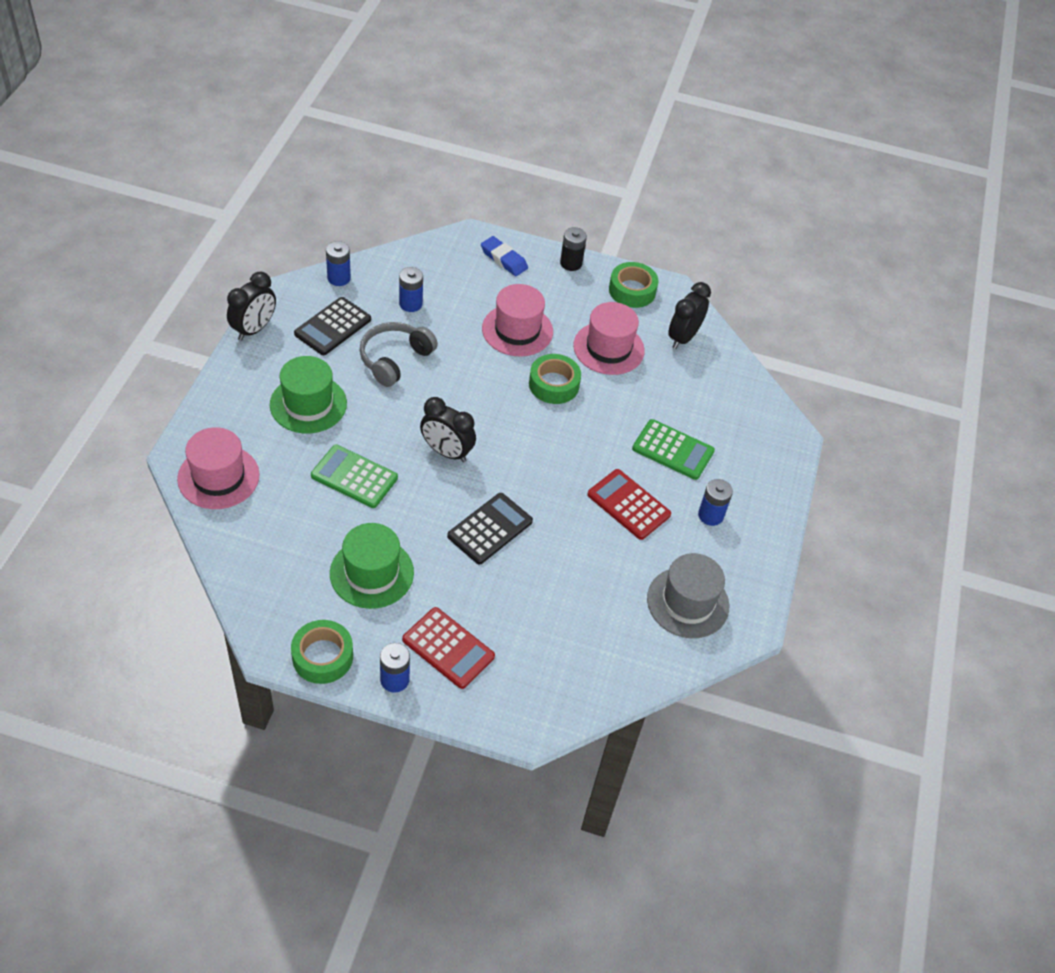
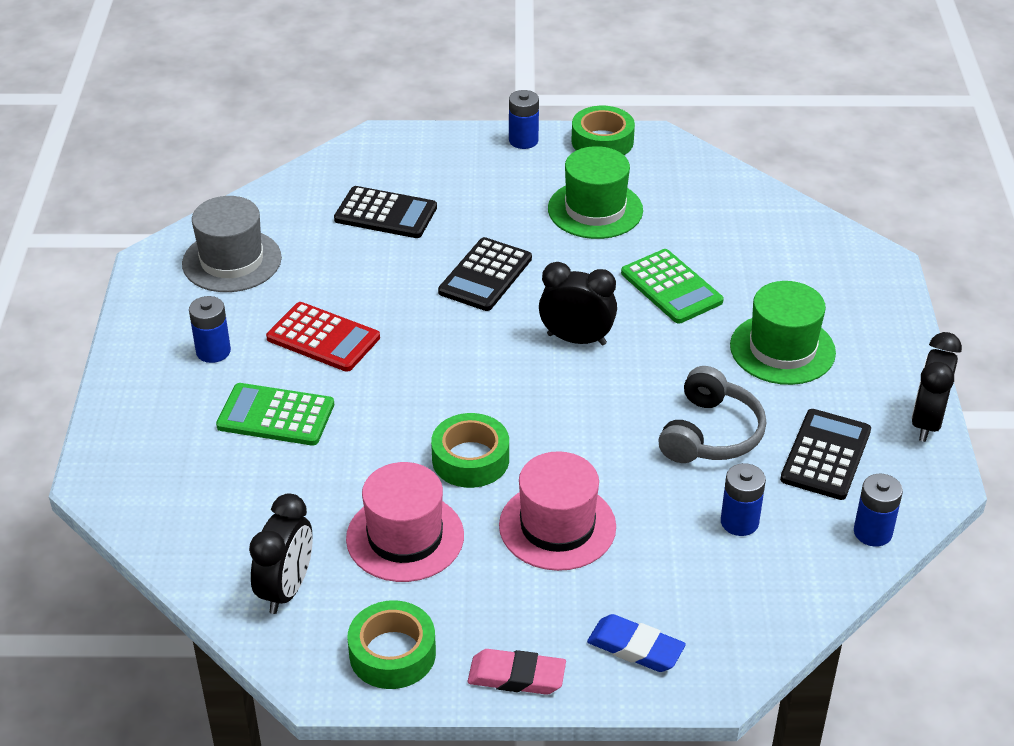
camera: 170 degrees right, 10 degrees down
pink hat [177,427,260,509] -> none
green calculator [311,445,398,508] -> green calculator turned 45 degrees clockwise [621,249,724,324]
red calculator [402,607,495,689] -> none
black battery [560,227,587,271] -> pink eraser [468,649,566,695]
none -> black calculator [334,186,437,238]

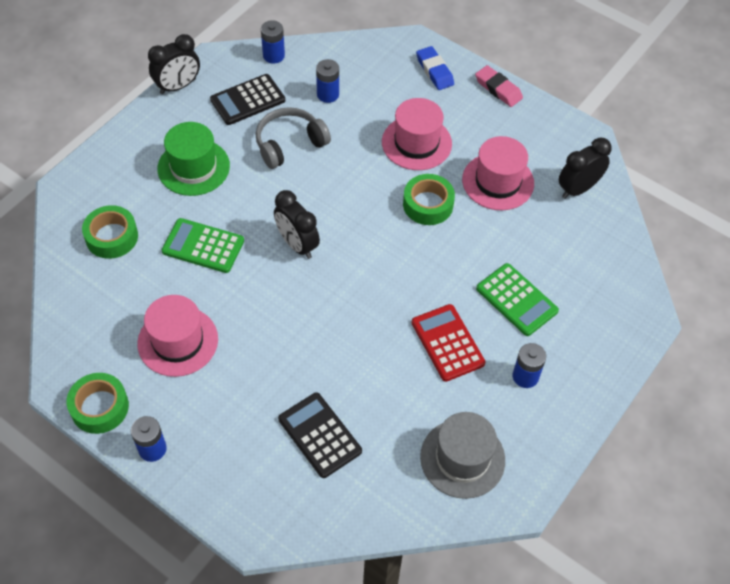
camera: 145 degrees left, 15 degrees up
green tape [347,600,436,689] -> green tape moved to [82,205,138,259]
black calculator [438,237,532,311] -> none
green hat [548,146,643,239] -> pink hat [137,295,218,377]
green calculator [621,249,724,324] -> green calculator turned 75 degrees counterclockwise [162,218,244,273]

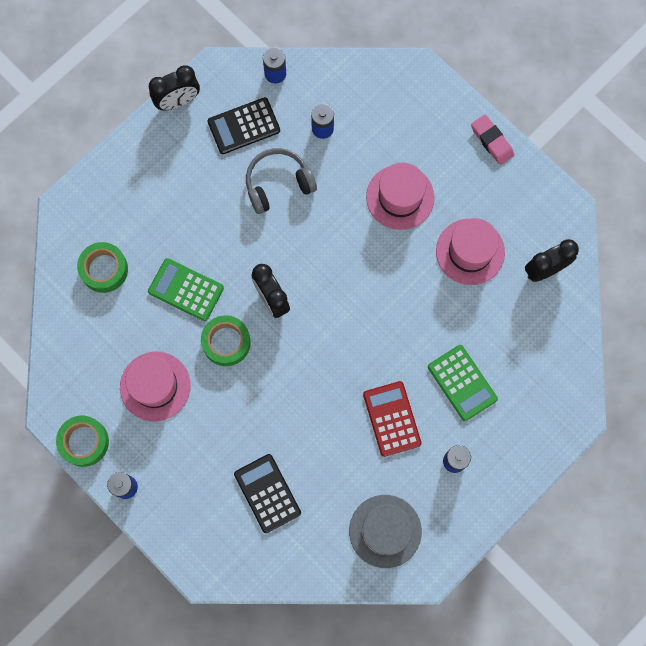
camera: 10 degrees right, 20 degrees up
green hat [157,122,230,196] -> none
green tape [403,174,455,225] -> green tape moved to [201,315,251,366]
blue eraser [416,46,454,90] -> none

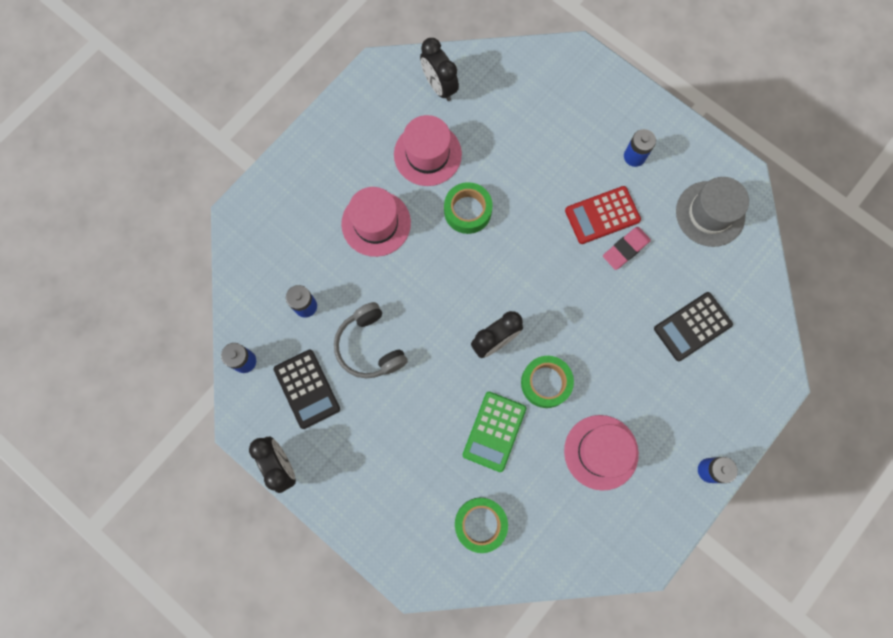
camera: 95 degrees left, 0 degrees up
green tape [56,416,109,467] -> green tape moved to [444,182,493,234]
green calculator [428,345,498,421] -> none
pink eraser [471,115,514,165] -> pink eraser moved to [603,227,651,270]

